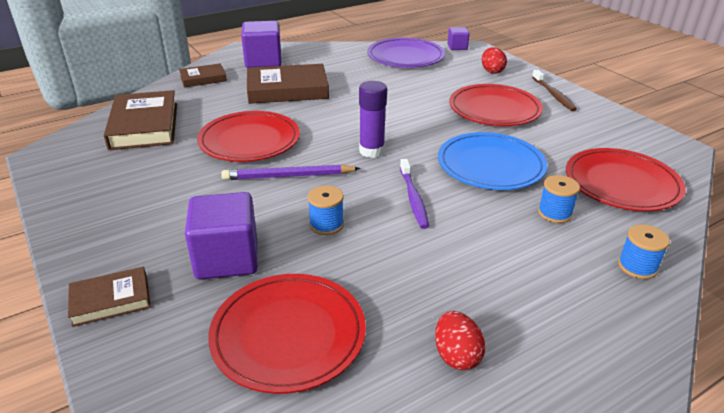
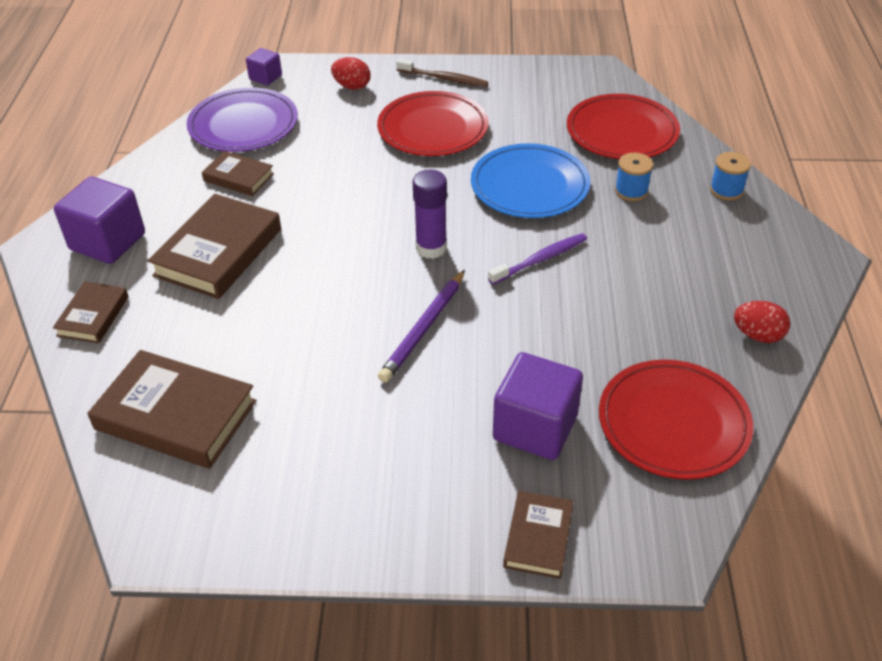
camera: 55 degrees left, 10 degrees up
red plate [197,111,300,162] -> none
blue spool [308,185,344,235] -> none
purple toothbrush [400,159,429,229] -> purple toothbrush turned 60 degrees counterclockwise [488,233,587,285]
none -> brown book [202,151,274,196]

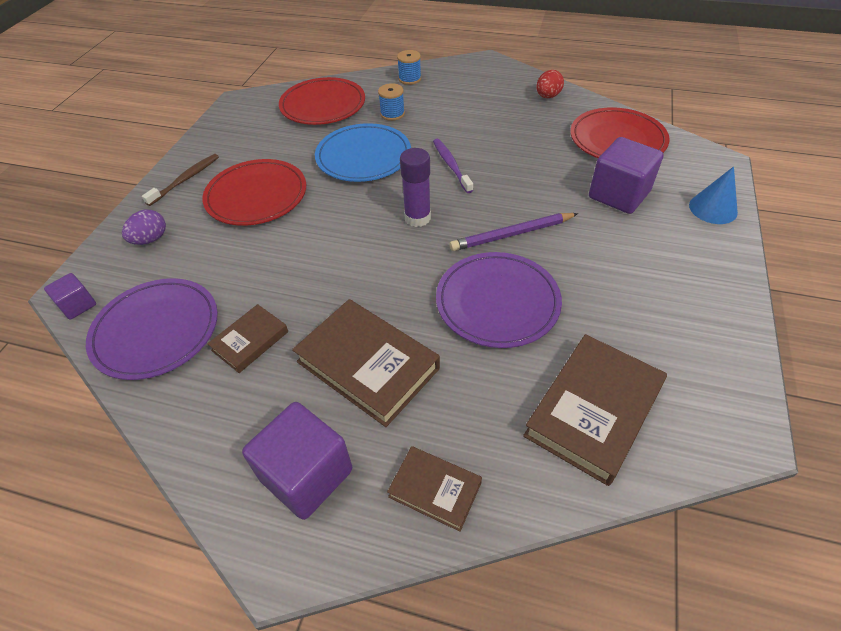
camera: 75 degrees left, 5 degrees up
red egg [331,57,370,90] -> purple egg [122,210,166,245]
purple pencil [378,270,465,383] -> purple pencil turned 120 degrees clockwise [449,213,578,251]
brown book [503,491,574,579] -> blue cone [689,166,738,224]
none -> purple plate [436,252,562,348]

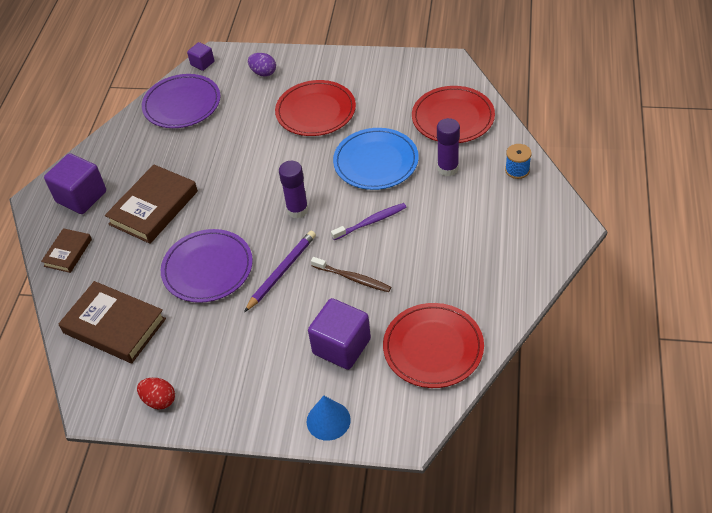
camera: 85 degrees right, 0 degrees up
brown toothbrush [142,154,219,206] -> brown toothbrush moved to [311,257,391,292]
brown book [208,304,288,373] -> none
blue spool [378,83,405,121] -> purple glue stick [437,118,460,176]
purple pencil [449,213,578,251] -> purple pencil turned 60 degrees clockwise [244,231,316,312]
red egg [536,70,564,98] -> red egg moved to [137,378,175,409]

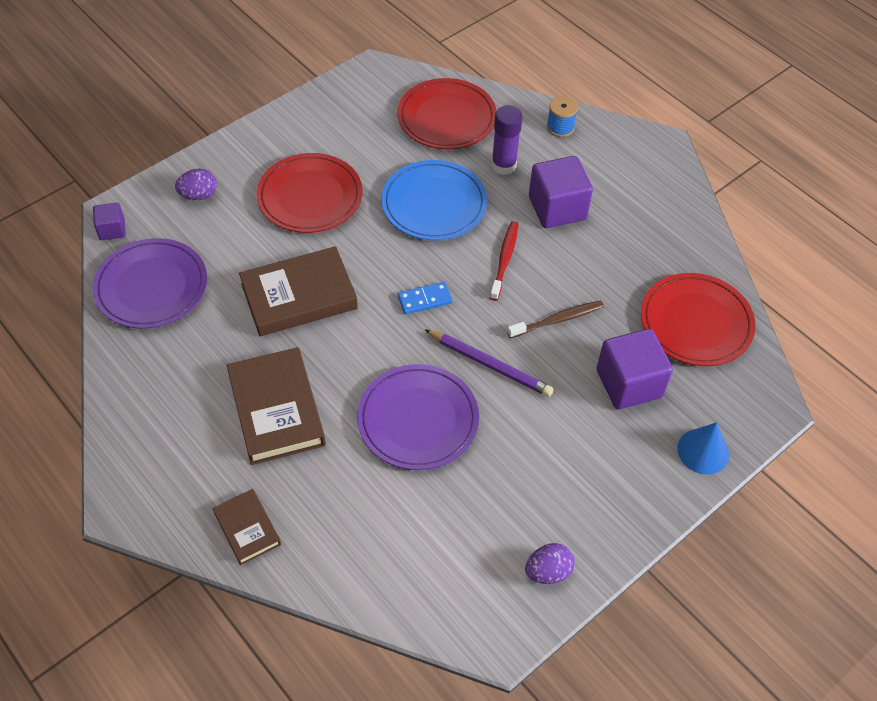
camera: 55 degrees left, 5 degrees up
purple cube [44,153,106,214] -> purple cube moved to [529,156,593,228]
brown book [59,281,166,363] -> brown book moved to [239,246,358,336]
red egg [137,378,175,409] -> purple egg [525,543,575,584]
purple pencil [244,231,316,312] -> purple pencil turned 135 degrees clockwise [424,329,554,397]
purple glue stick [279,161,309,218] -> blue domino [398,282,453,314]
purple toothbrush [331,203,407,240] -> red toothbrush [490,221,518,301]

